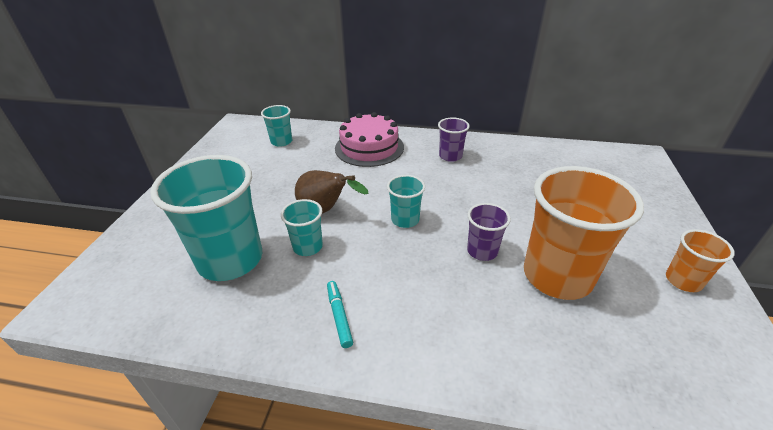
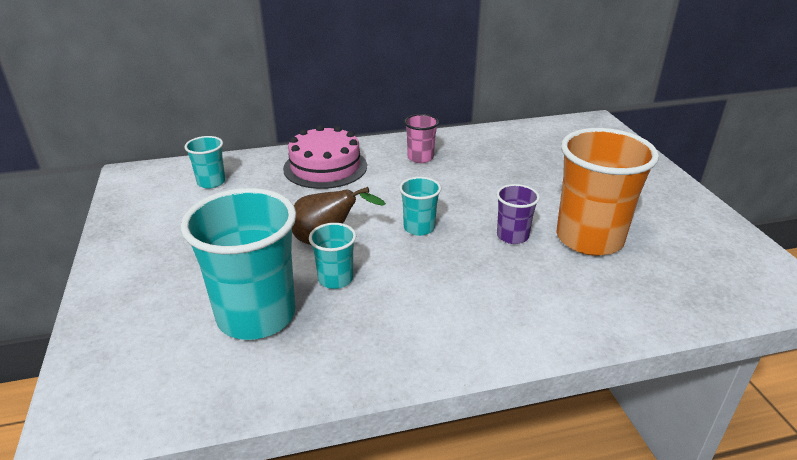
camera: 25 degrees left, 5 degrees down
turquoise marker [327,281,353,348] -> none
purple cup [438,117,470,162] -> pink cup [404,114,439,163]
orange cup [666,229,735,292] -> none

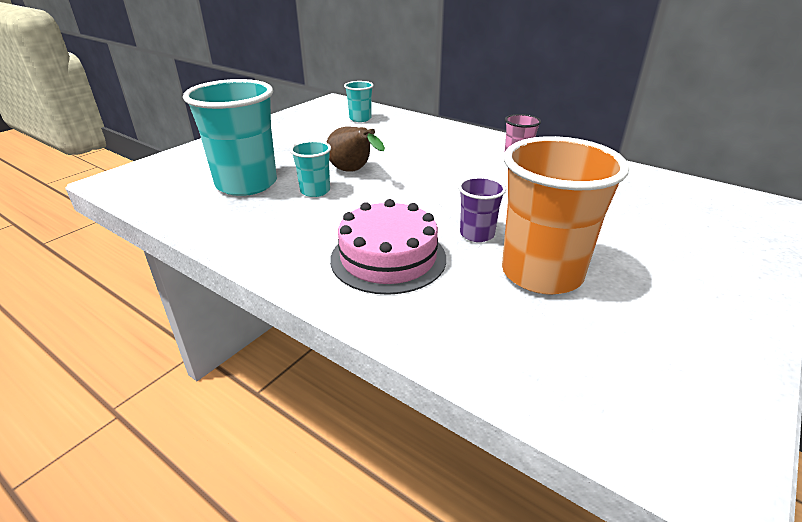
camera: 50 degrees right, 0 degrees up
pink cake [283,125,367,189] -> pink cake moved to [330,199,446,295]
turquoise cup [399,177,441,236] -> none

